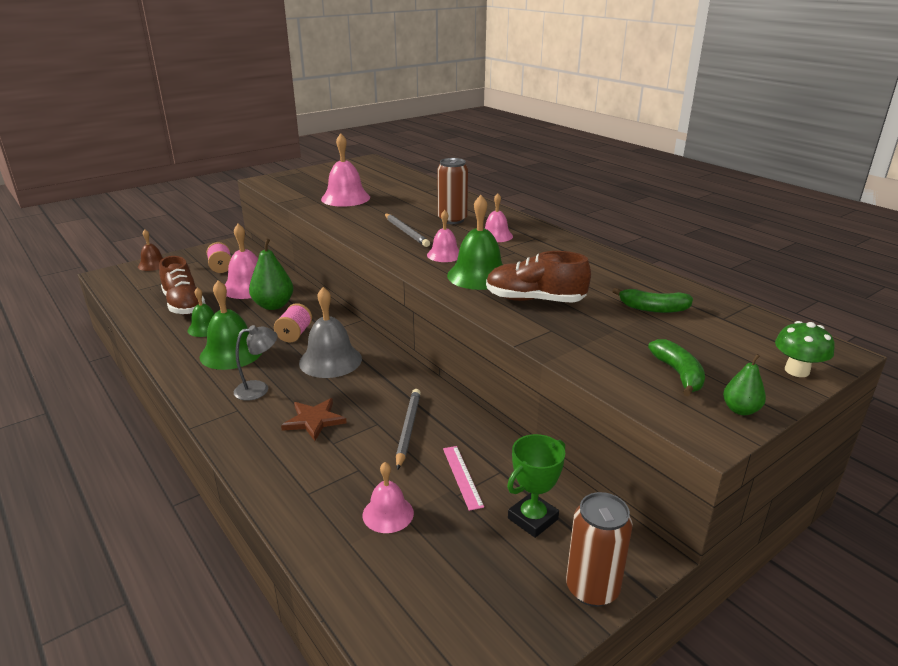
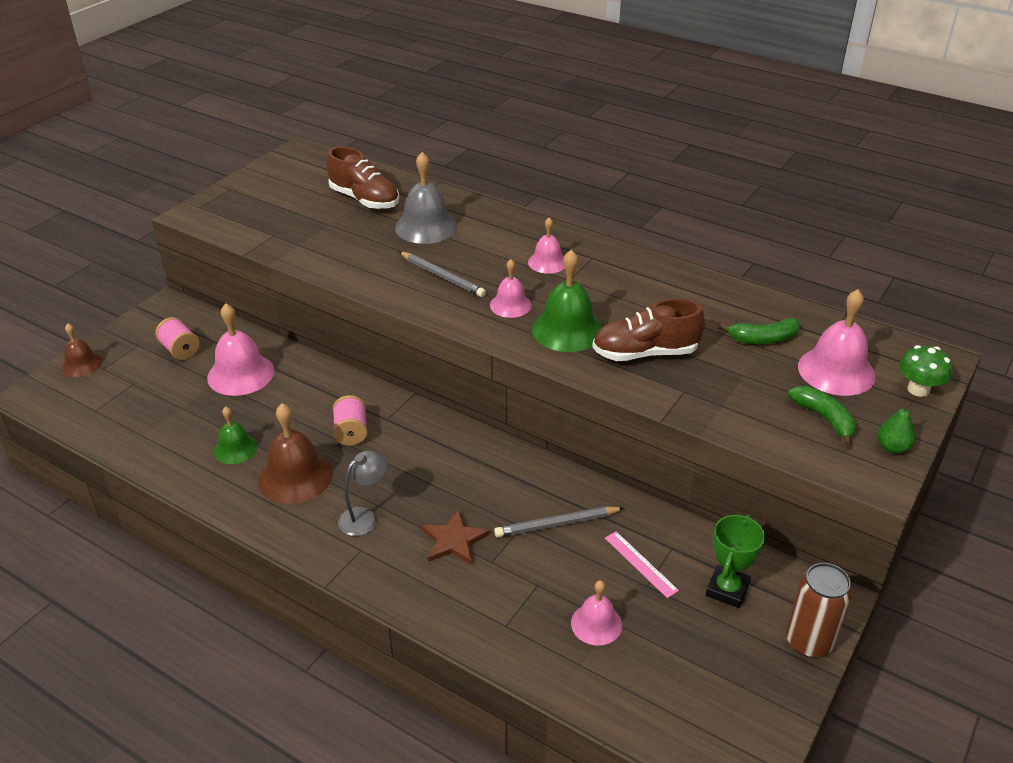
camera: 20 degrees left, 10 degrees up
brown shoe [159,256,205,315] -> brown shoe moved to [326,146,399,209]
green bell [200,280,262,370] -> brown bell [258,403,333,504]
green pear [249,238,293,310] -> none
grey bell [299,287,362,378] -> grey bell moved to [395,152,458,244]
pink bell [321,133,370,207] -> pink bell moved to [798,289,876,396]
grey pencil [396,389,421,470] -> grey pencil turned 90 degrees counterclockwise [494,507,624,537]
brown can [437,158,468,224] -> none

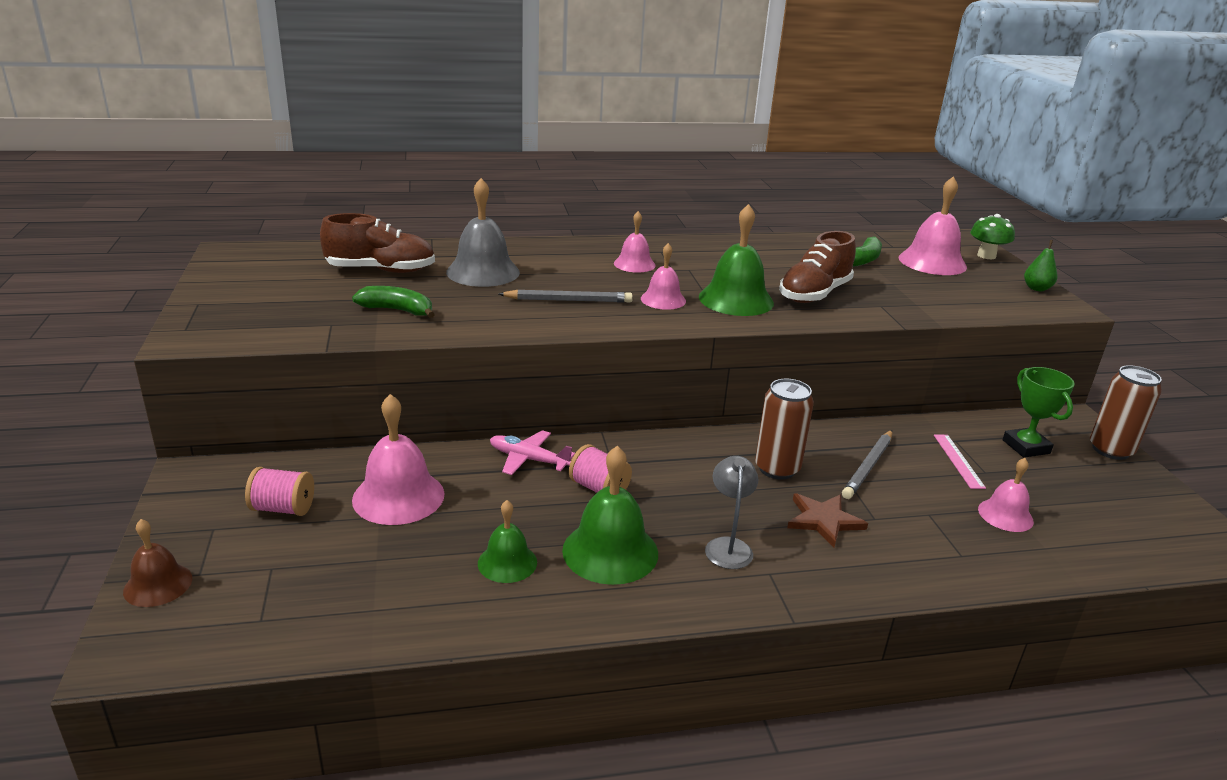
camera: 45 degrees left, 10 degrees down
brown bell [258,403,333,504] -> green bell [562,446,658,585]
pink ruler [605,531,679,598] -> pink ruler turned 75 degrees clockwise [934,435,986,489]
green banana [788,386,856,446] -> green banana moved to [352,286,435,318]
none -> pink plane [490,430,575,475]
none -> brown can [755,378,814,480]

